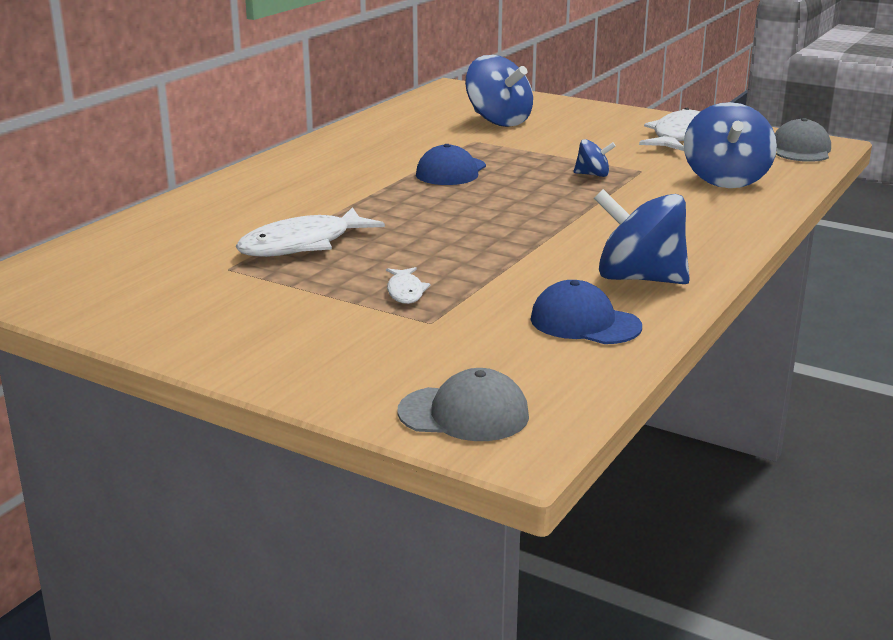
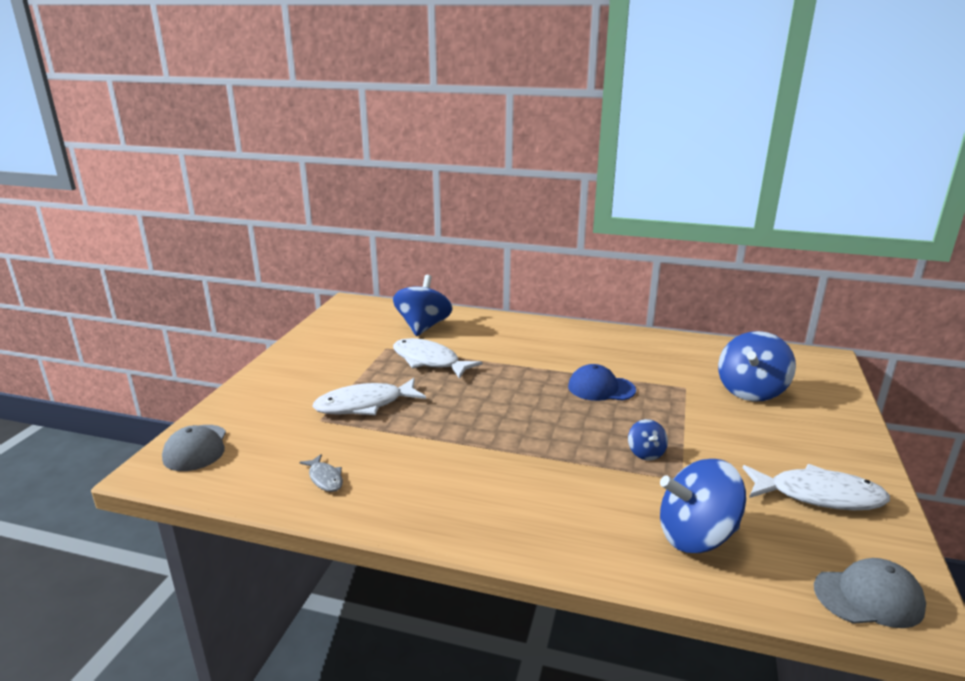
camera: 75 degrees right, 0 degrees up
white fish [386,267,431,304] -> white fish [312,378,426,415], size x1.98
blue cap [531,280,642,344] -> grey fish [299,454,343,492]
blue spinning top [594,189,690,284] -> blue spinning top moved to [393,275,453,336]

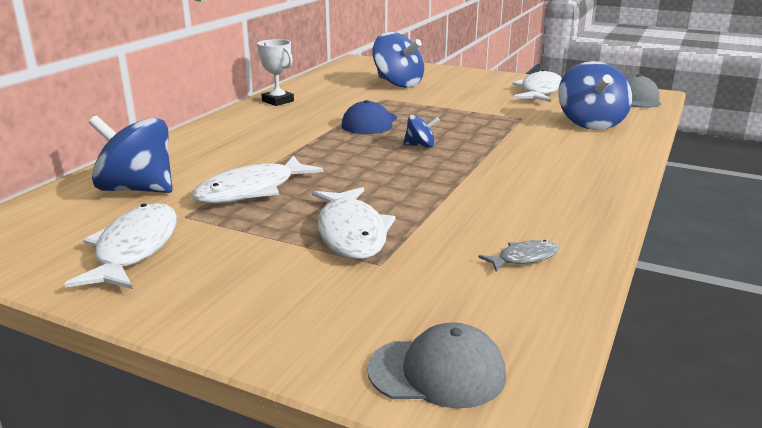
camera: 80 degrees left, 0 degrees up
blue spinning top [628,419,668,461] -> blue spinning top moved to [403,115,440,148]
none -> white fish [64,203,177,289]
none -> white trophy [257,39,294,106]

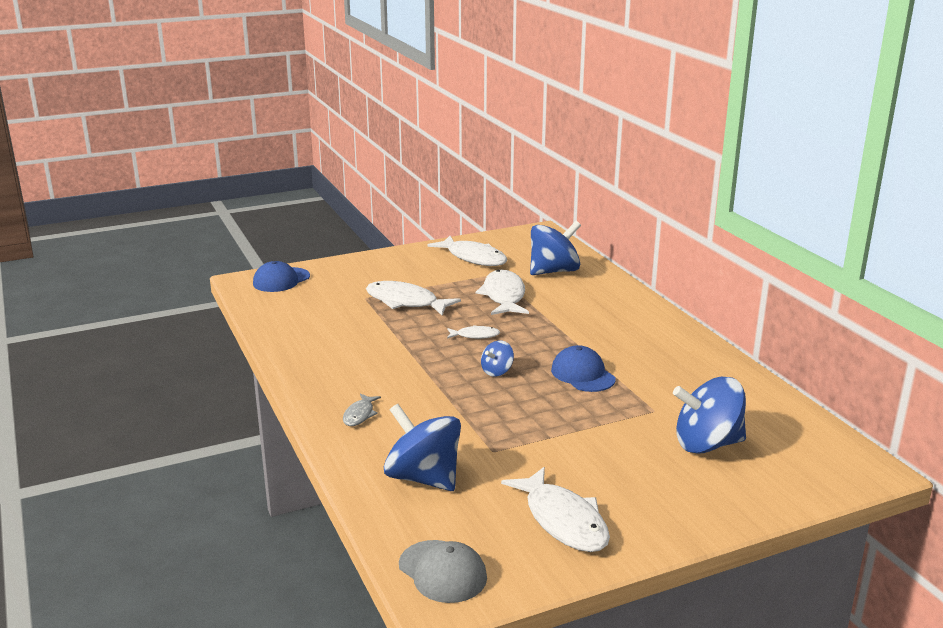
camera: 130 degrees right, 0 degrees up
white trophy [257,39,294,106] -> none
grey cap [367,322,506,408] -> blue cap [253,261,310,292]
grey fish [478,240,559,272] -> grey fish moved to [343,393,381,426]
none -> white fish [447,325,500,339]

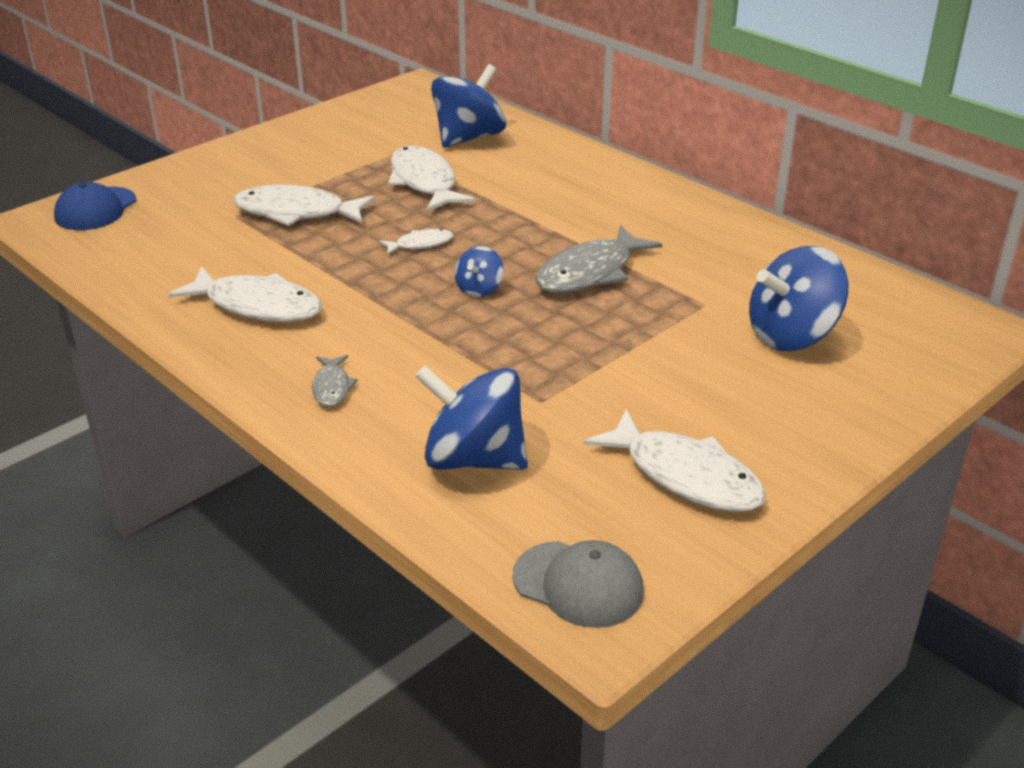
camera: 20 degrees left, 10 degrees up
white fish [428,236,507,266] -> white fish moved to [168,266,322,322]
blue cap [551,345,616,392] -> grey fish [536,225,663,293]

